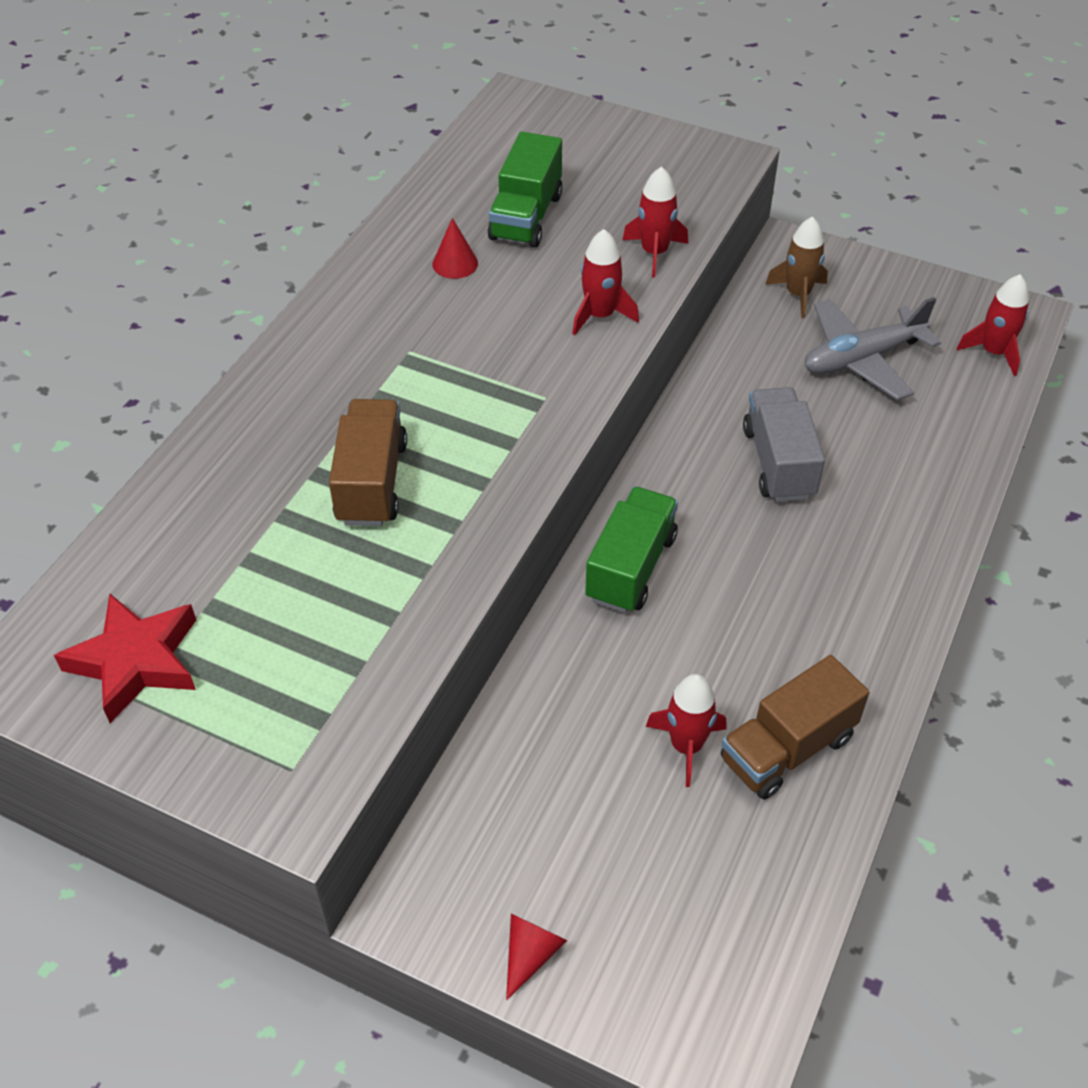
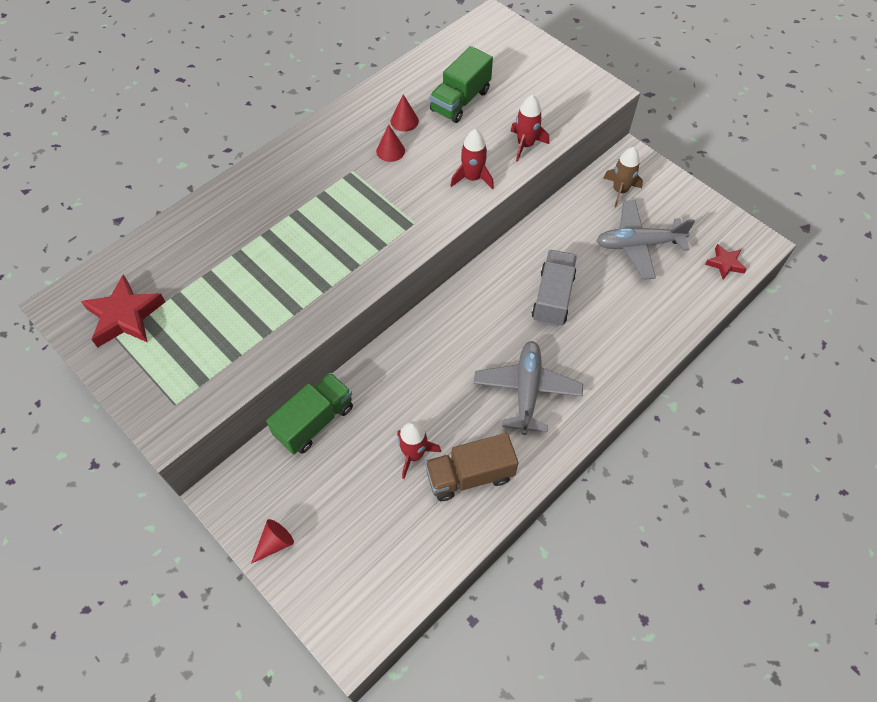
camera: 20 degrees right, 10 degrees up
brown truck [329,399,407,526] -> none
green truck [585,487,678,613] -> green truck moved to [266,373,353,454]
red rocket [957,274,1029,376] -> red star [705,244,747,280]
none -> red cone [376,125,405,162]
none -> grey plane [474,341,583,435]

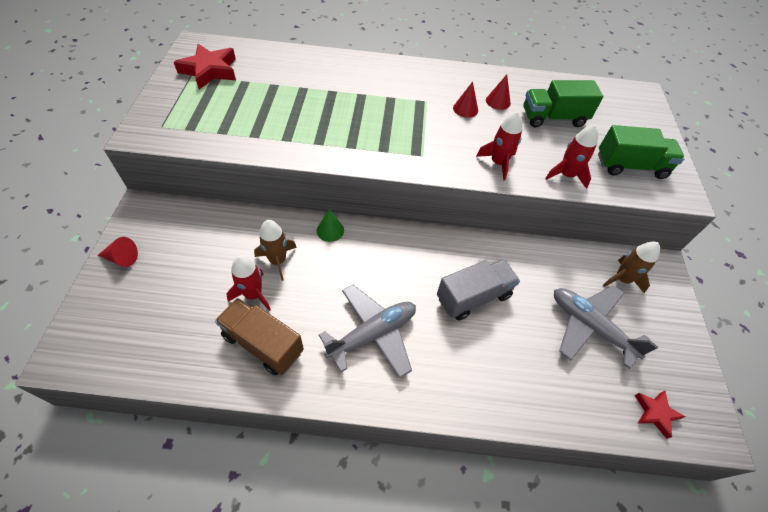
camera: 45 degrees right, 5 degrees down
green truck [266,373,353,454] -> green truck moved to [598,125,684,179]
none -> brown rocket [254,220,297,281]
none -> green cone [317,209,344,242]

